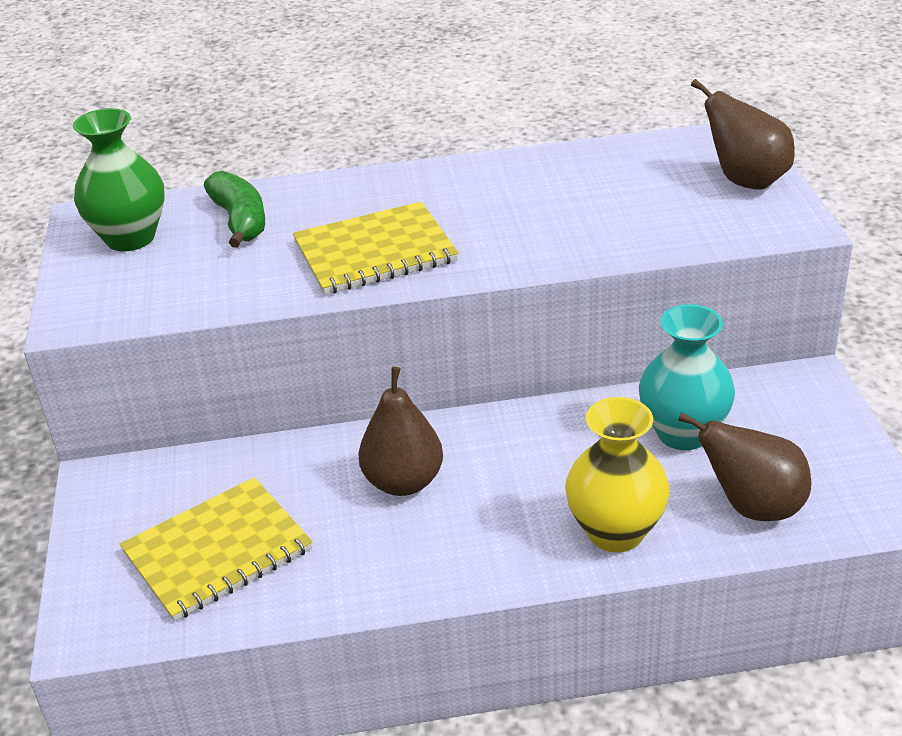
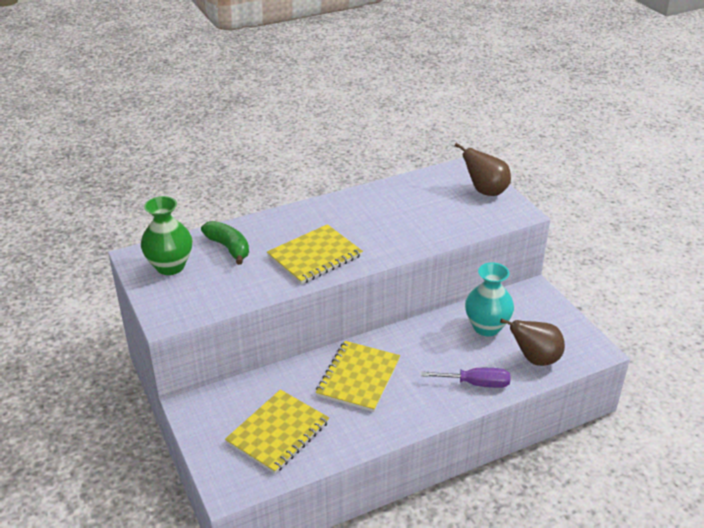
camera: 20 degrees left, 0 degrees up
brown pear [358,367,443,496] -> yellow notebook [316,341,400,412]
yellow vase [565,397,670,552] -> purple screwdriver [421,368,510,388]

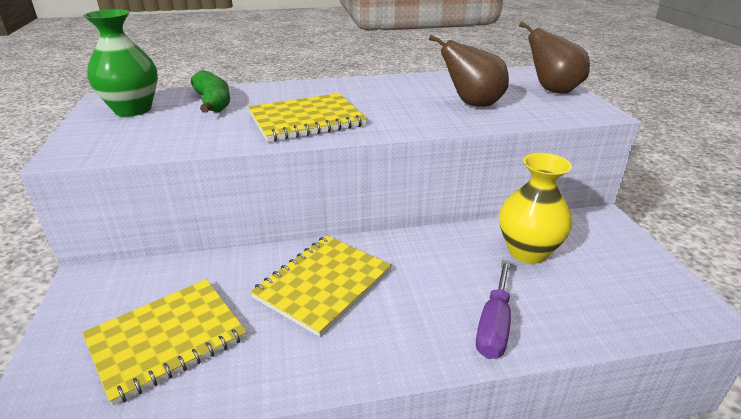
camera: 15 degrees right, 5 degrees down
purple screwdriver [421,368,510,388] -> purple screwdriver turned 90 degrees clockwise [476,260,511,359]
turquoise vase [465,263,514,336] -> yellow vase [499,153,573,264]
brown pear [500,319,565,366] -> brown pear moved to [429,35,509,107]

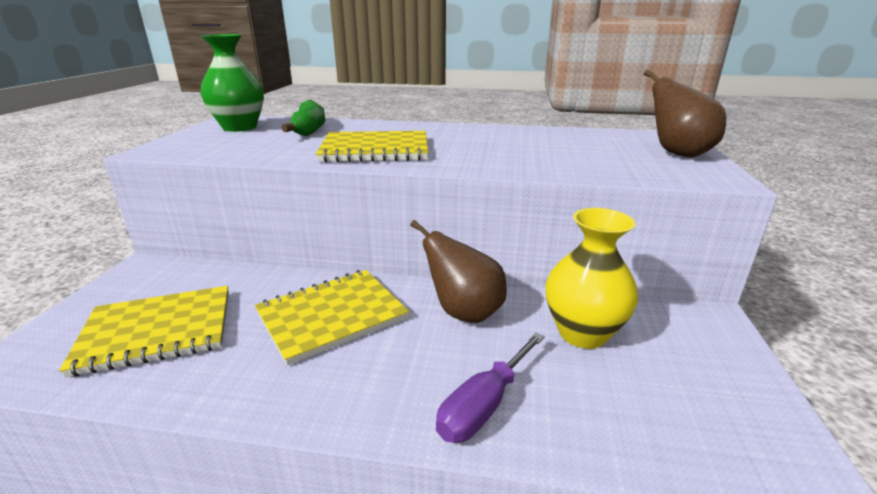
camera: 20 degrees right, 5 degrees down
brown pear [429,35,509,107] -> brown pear moved to [410,220,507,323]

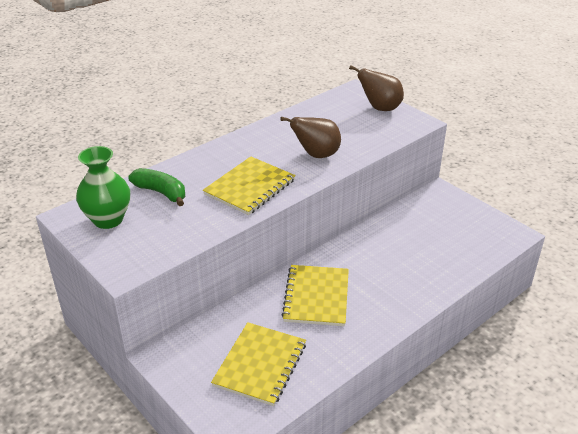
camera: 50 degrees left, 10 degrees up
brown pear [410,220,507,323] -> brown pear moved to [280,117,341,158]
purple screwdriver [436,332,545,443] -> none
yellow vase [545,208,638,349] -> none

